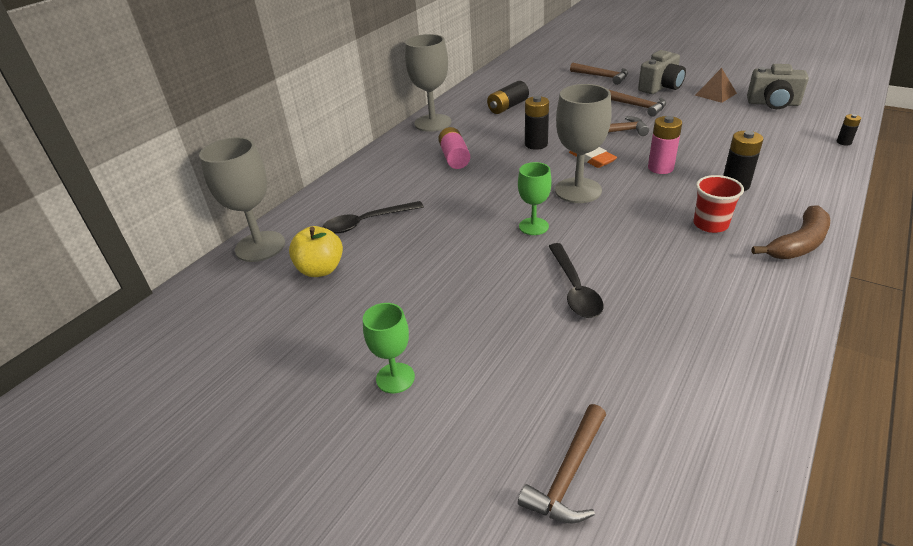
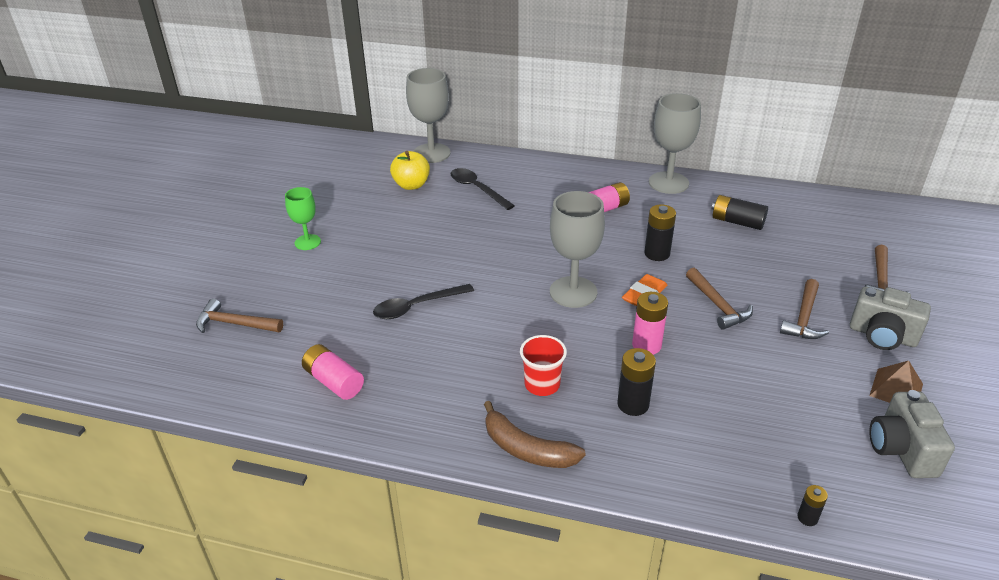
camera: 70 degrees right, 0 degrees up
green goblet [518,162,551,235] -> none
none -> pink battery [302,344,364,400]

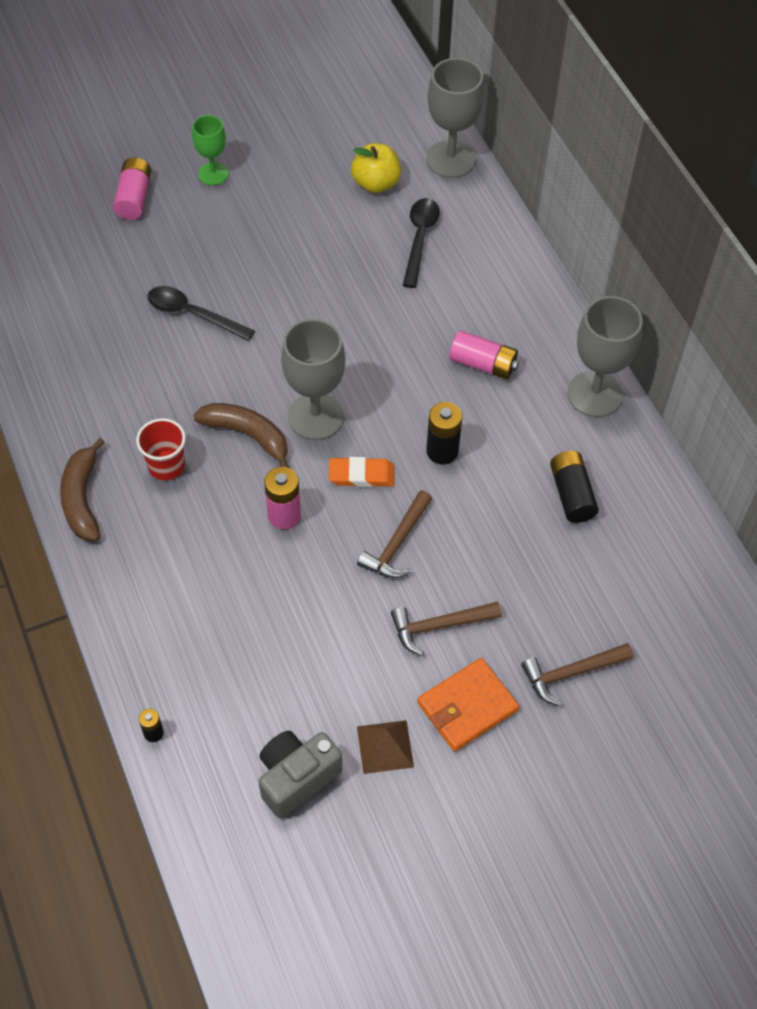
camera: 50 degrees right, 20 degrees up
brown hammer [196,299,283,333] -> none
pink battery [302,344,364,400] -> pink battery moved to [113,157,151,220]
black battery [617,348,656,416] -> none
grey camera [850,287,931,350] -> orange wallet [417,658,519,752]
none -> brown banana [193,403,289,468]

